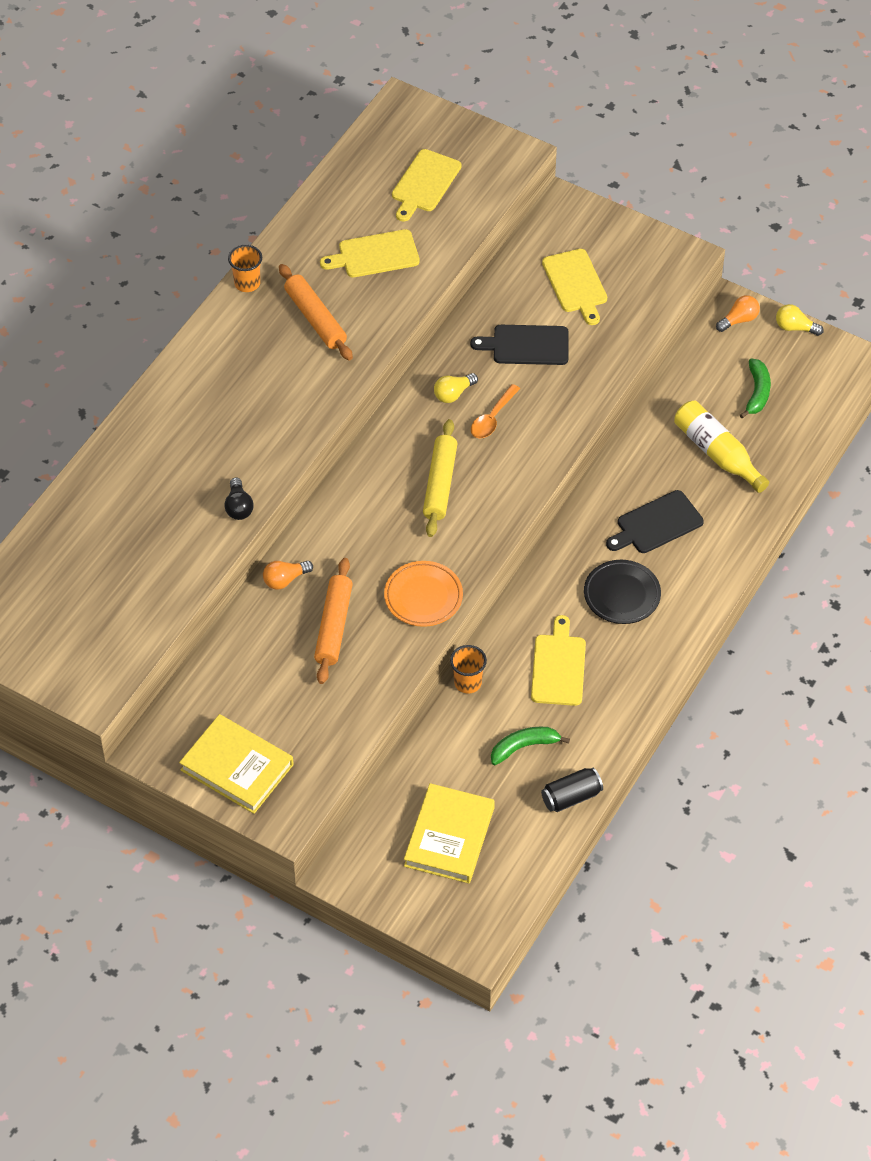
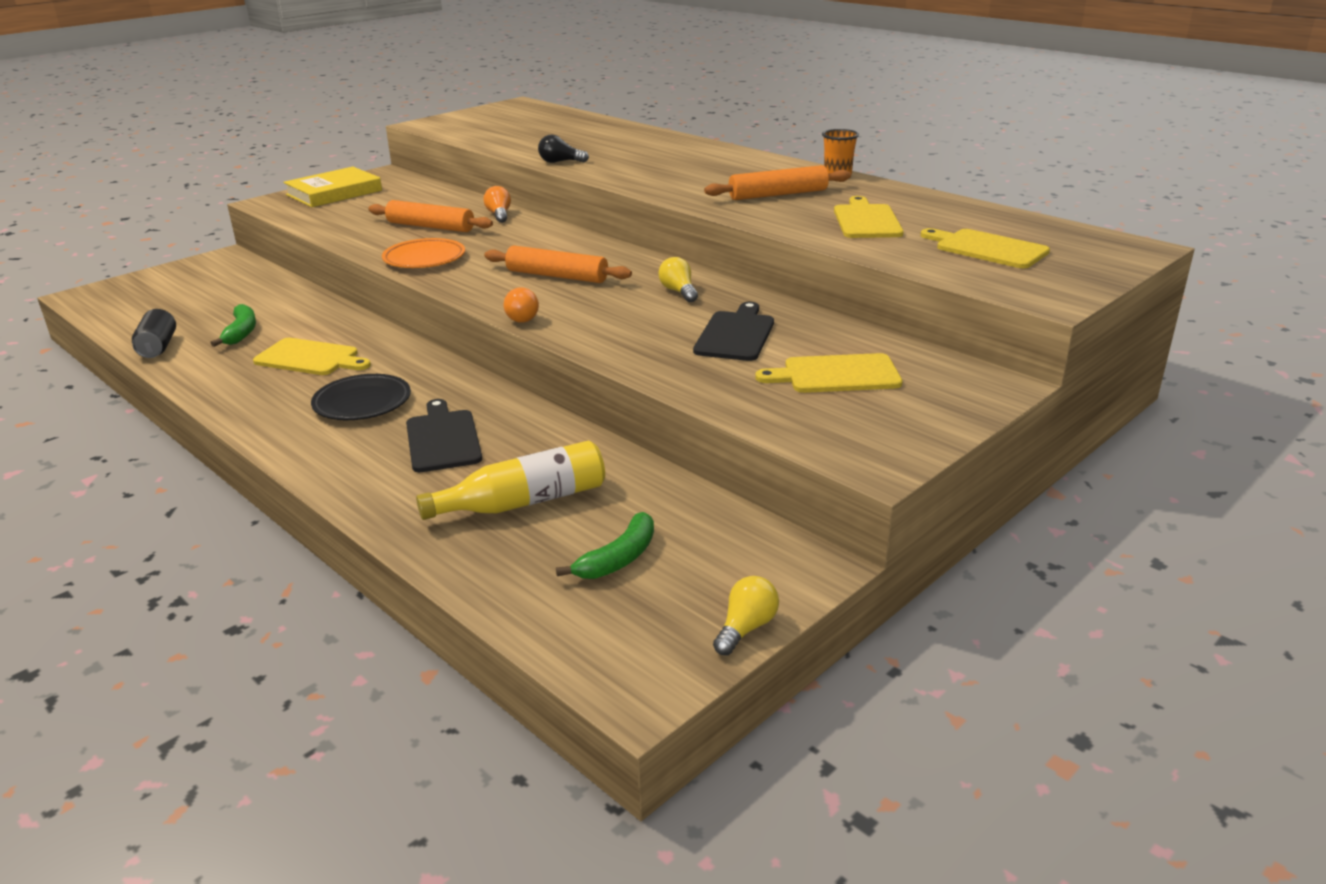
camera: 105 degrees right, 25 degrees down
yellow book [404,783,495,884] -> none
yellow rolling pin [423,419,457,537] -> orange rolling pin [484,245,632,283]
orange cup [450,645,487,694] -> none
orange spoon [471,384,520,438] -> none
orange light bulb [716,295,760,332] -> orange light bulb moved to [504,287,539,323]
green banana [740,358,771,418] -> green banana turned 75 degrees counterclockwise [556,512,654,579]

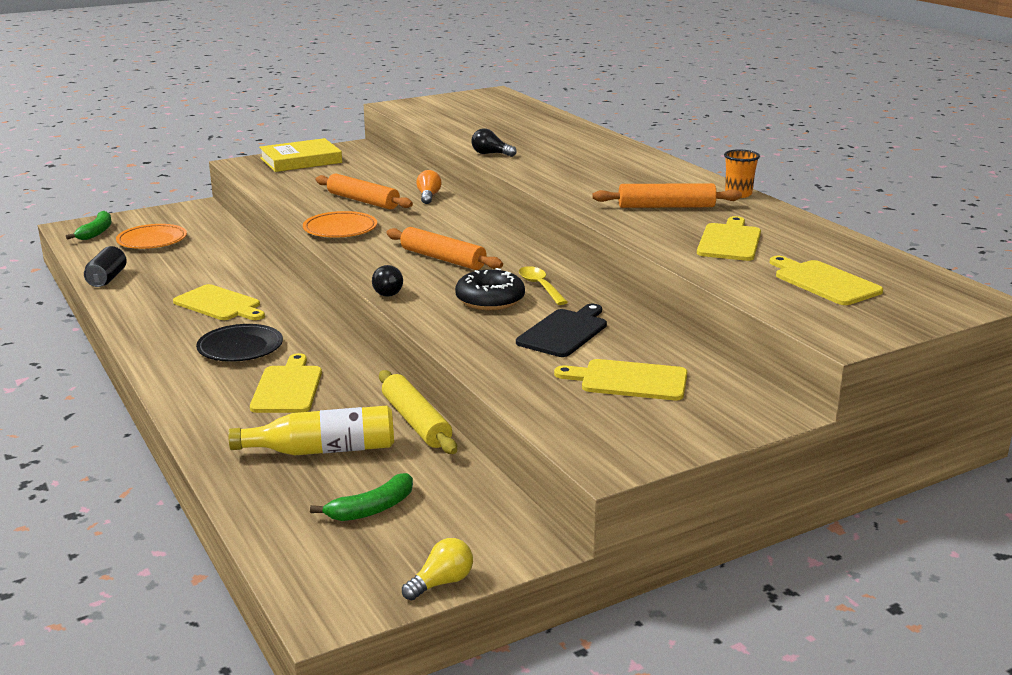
camera: 15 degrees right, 5 degrees down
green banana [211,304,256,347] -> green banana moved to [66,211,112,240]
black cutting board [406,399,482,472] -> yellow cutting board [250,353,322,413]
orange light bulb [504,287,539,323] -> black light bulb [372,265,403,297]
yellow light bulb [658,257,698,302] -> yellow spoon [519,266,568,305]
none -> orange plate [116,224,187,249]
none -> yellow rolling pin [379,370,457,454]
none -> black donut [455,268,525,310]

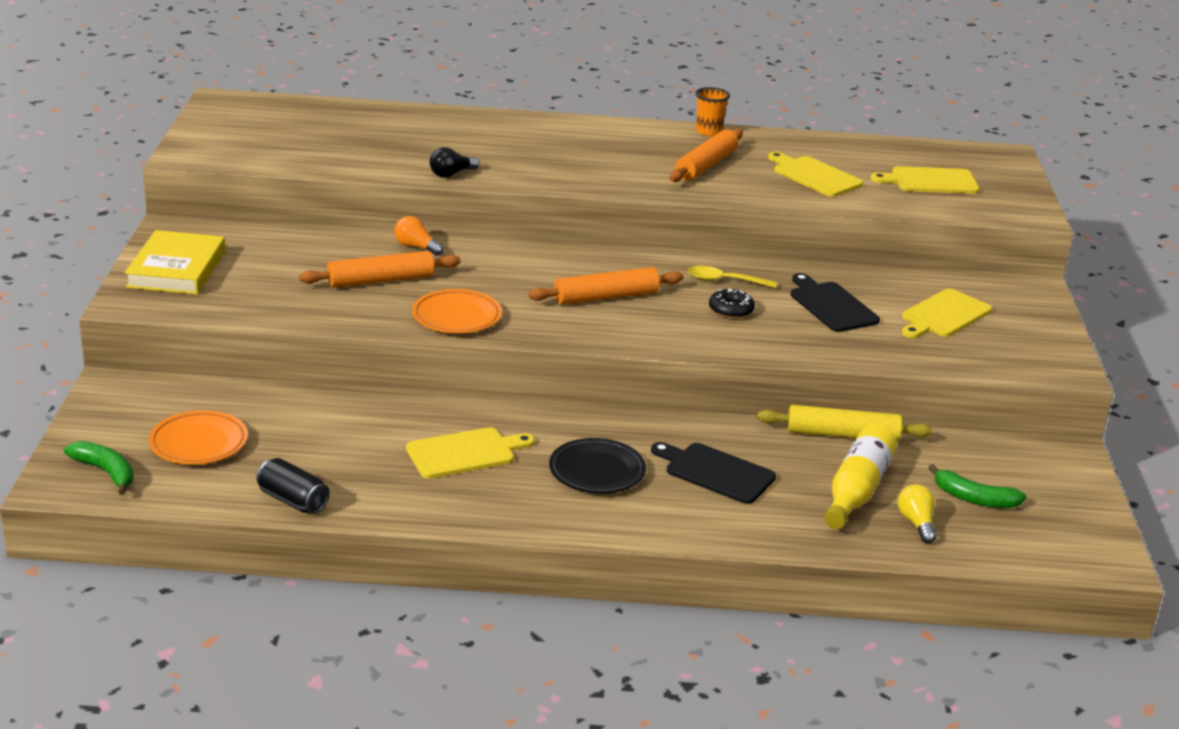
camera: 60 degrees left, 5 degrees up
yellow cutting board [250,353,322,413] -> black cutting board [651,442,776,504]
green banana [310,473,413,521] -> green banana turned 120 degrees clockwise [928,464,1027,508]
black light bulb [372,265,403,297] -> none
yellow light bulb [402,538,473,600] -> yellow light bulb moved to [898,484,936,543]
black donut [455,268,525,310] -> black donut [709,289,755,319], size x0.65

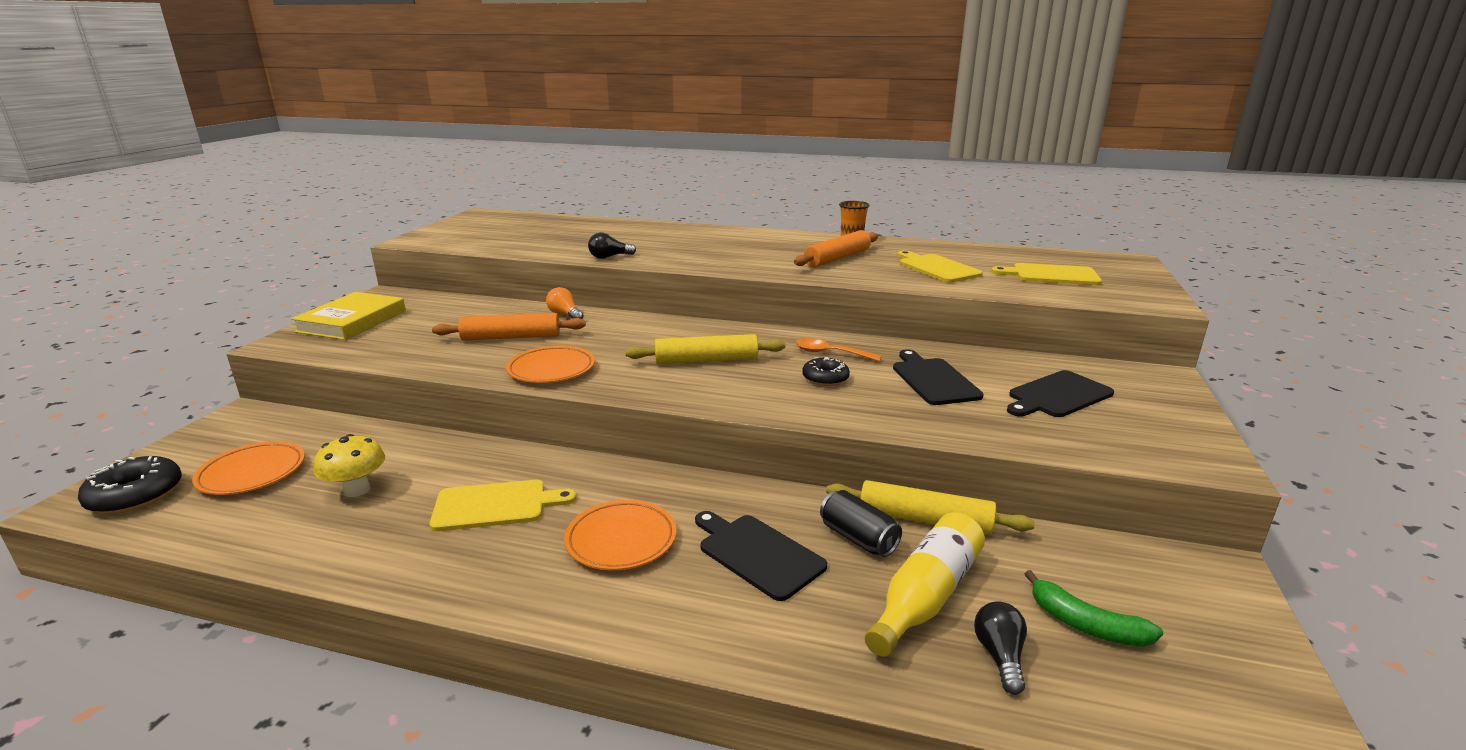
camera: 15 degrees right, 5 degrees down
green banana [64,441,134,495] -> black donut [78,456,182,514]
black can [256,458,330,514] -> black can moved to [820,490,902,557]
orange rolling pin [528,267,683,305] -> yellow rolling pin [626,334,785,364]
black plate [549,438,646,494] -> orange plate [564,500,677,570]
yellow spoon [688,266,777,288] -> orange spoon [795,338,882,361]
yellow light bulb [898,484,936,543] -> black light bulb [974,601,1027,695]
yellow cutting board [902,288,992,338] -> black cutting board [1007,370,1114,417]
none -> yellow mushroom [314,434,385,497]

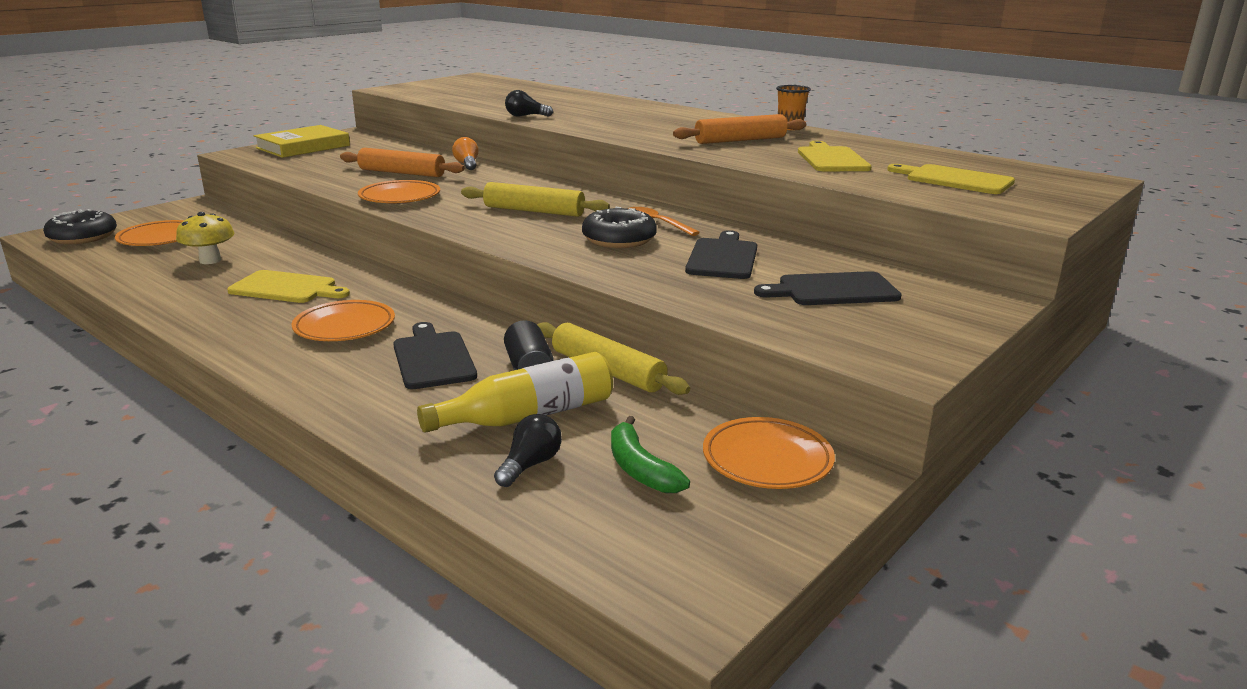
camera: 25 degrees right, 0 degrees up
black donut [802,357,850,386] -> black donut [582,207,657,248], size x1.54
none -> orange plate [703,417,835,489]

